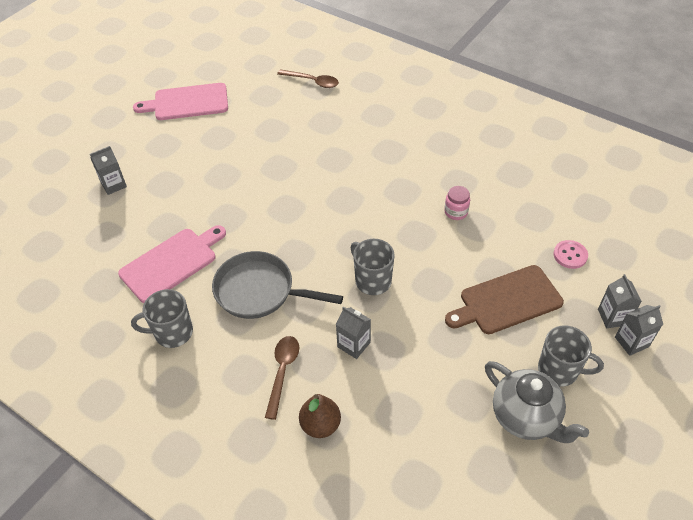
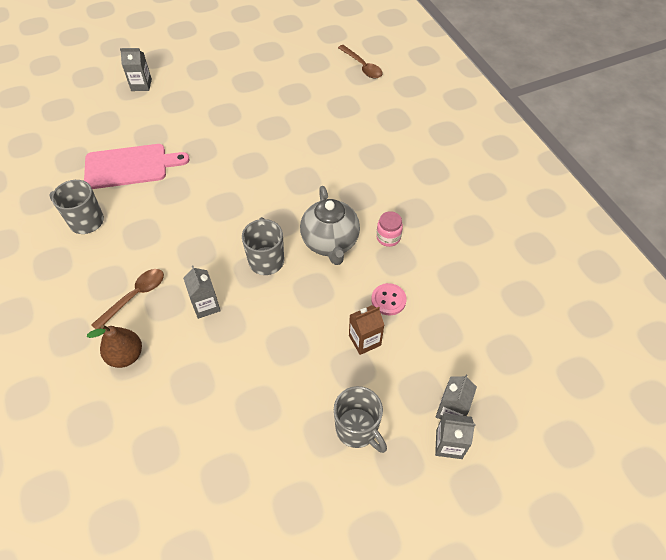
camera: 30 degrees right, 5 degrees up
pink cutting board [133,83,228,120] -> none
grey pan [212,251,343,319] -> none
brown cutting board [445,265,564,334] -> brown carton [349,305,384,355]
grey teapot [485,361,589,443] -> grey teapot moved to [300,186,360,265]
pink button [554,240,588,269] -> pink button moved to [371,283,407,315]

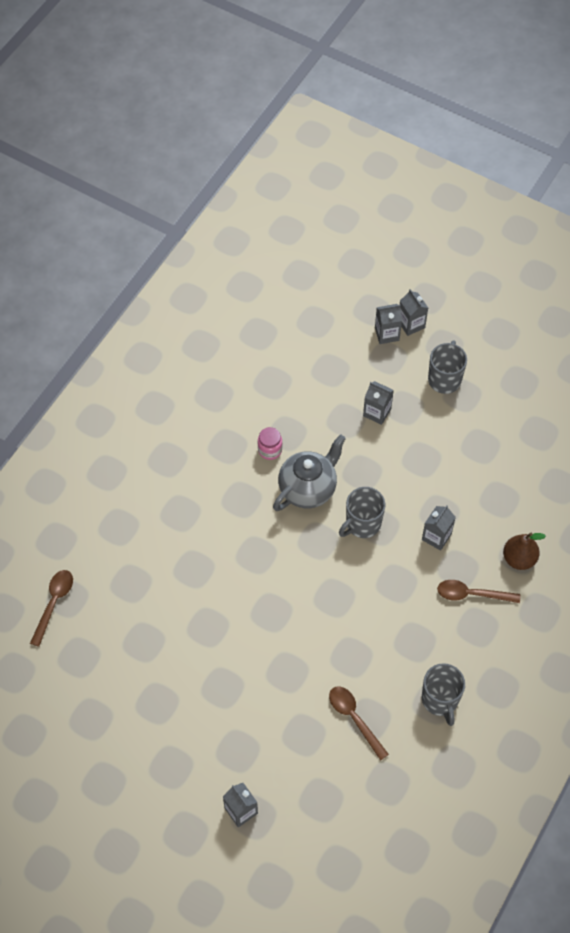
camera: 125 degrees left, 5 degrees up
pink cutting board [84,144,190,189] -> brown spoon [329,687,389,761]
brown carton [349,305,384,355] -> grey carton [363,381,394,425]
pink button [371,283,407,315] -> none

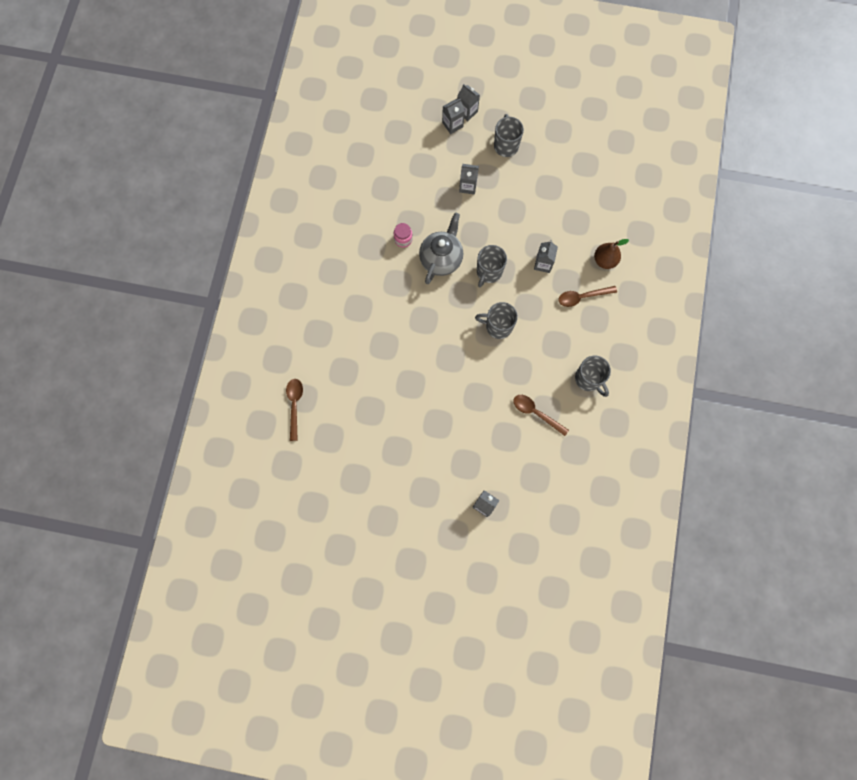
camera: 20 degrees left, 15 degrees up
none -> grey mug [475,302,518,339]

